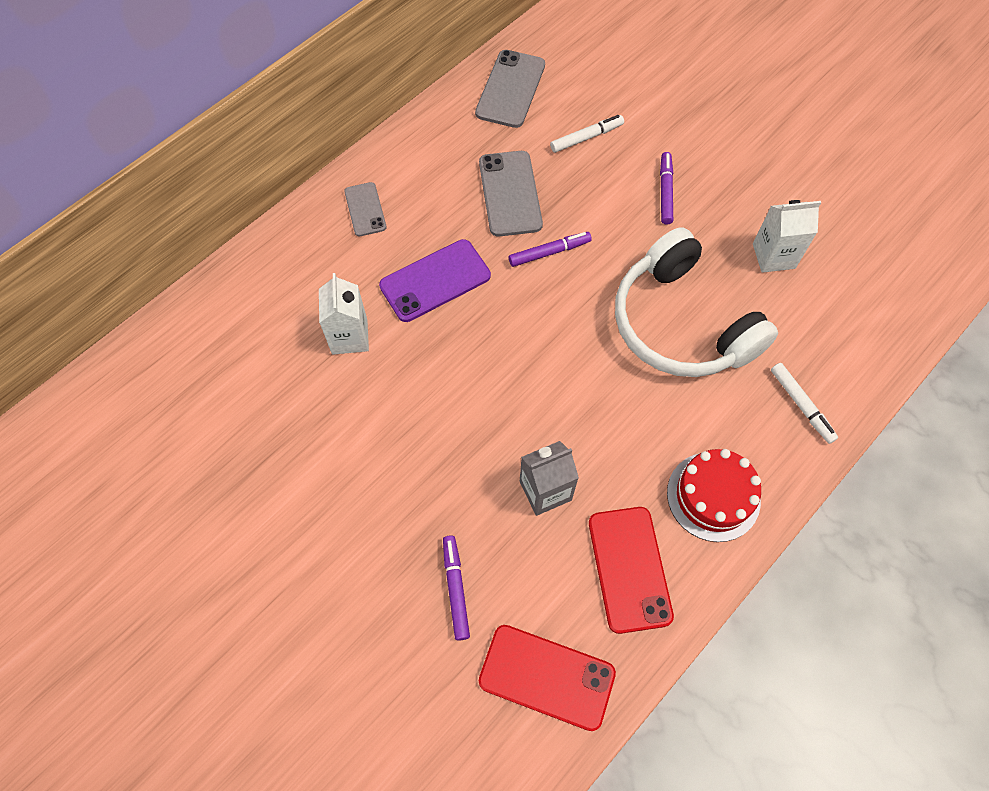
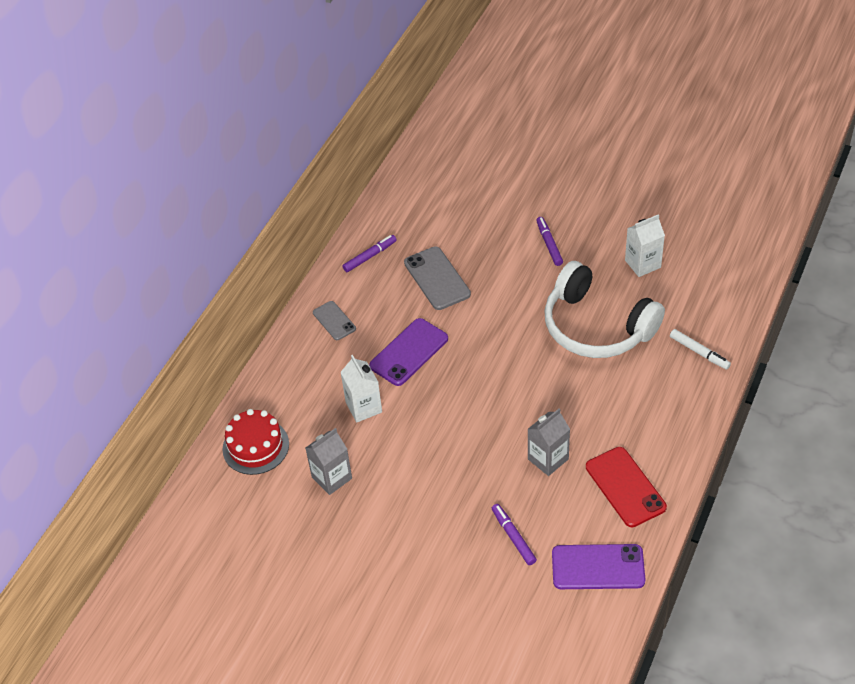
camera: 15 degrees left, 15 degrees down
grey phone [475,50,545,128] -> none
red phone [479,625,616,731] -> purple phone [552,544,646,589]
purple marker [509,232,592,267] -> purple marker moved to [342,235,397,272]
white marker [550,115,624,153] -> none
red cake [667,449,761,542] -> red cake moved to [222,409,289,475]
none -> grey carton [305,428,352,495]

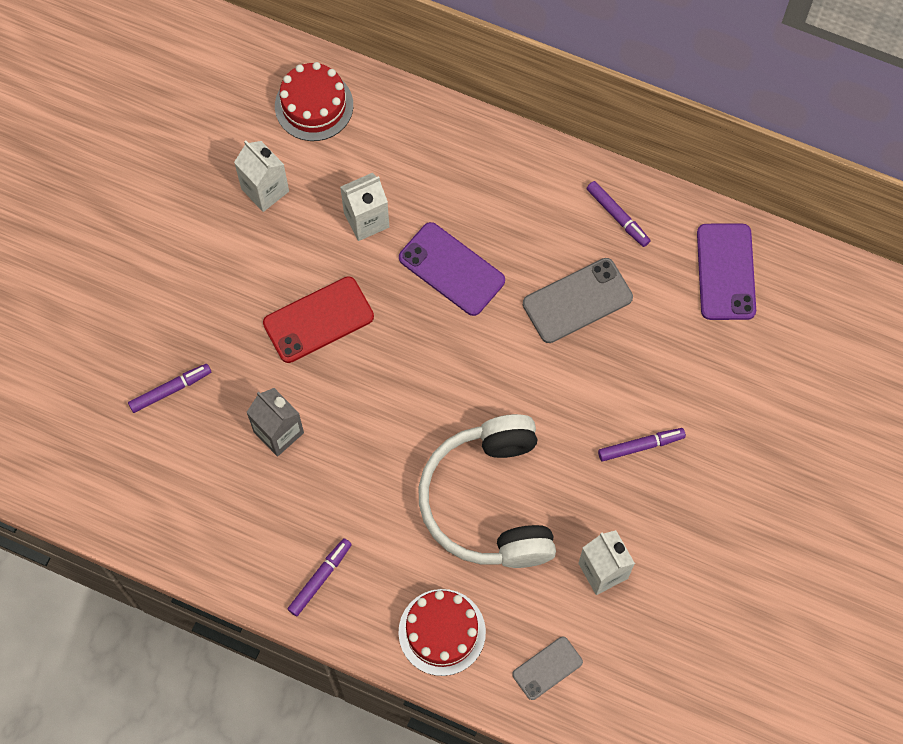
camera: 85 degrees right, 20 degrees up
grey carton [305,428,352,495] -> white carton [234,141,289,212]
grey phone [313,301,356,340] -> grey phone moved to [512,636,583,700]
white headphones [544,261,665,358] -> white headphones turned 45 degrees counterclockwise [419,414,556,568]
purple phone [552,544,646,589] -> purple phone moved to [697,224,756,320]
red phone [586,447,667,527] -> red phone moved to [263,276,374,363]
white marker [670,329,731,370] -> red cake [398,589,486,676]
none -> purple marker [288,538,352,616]

